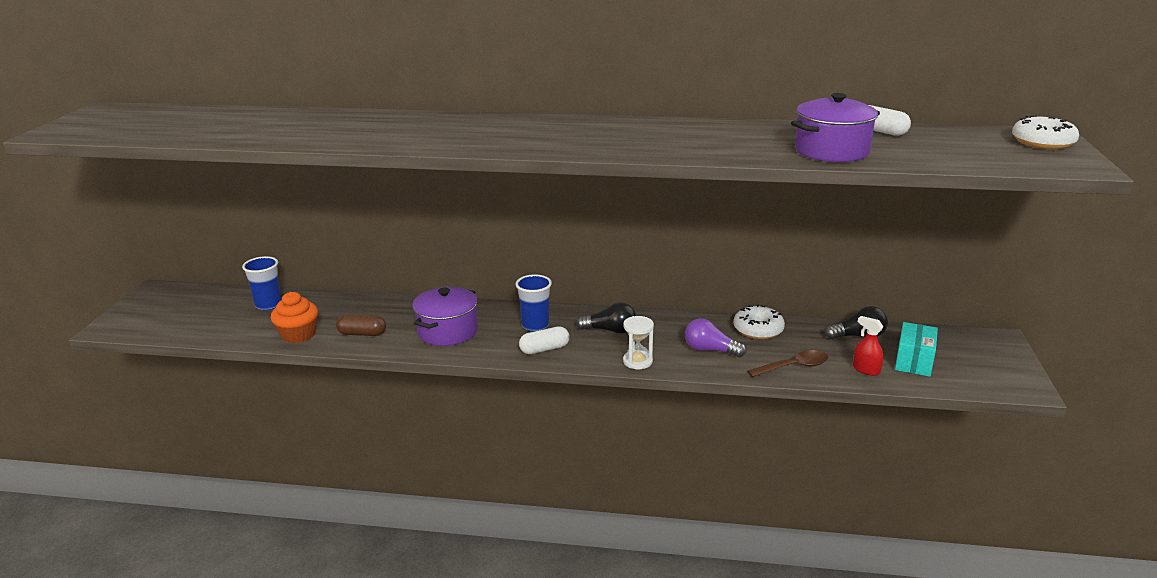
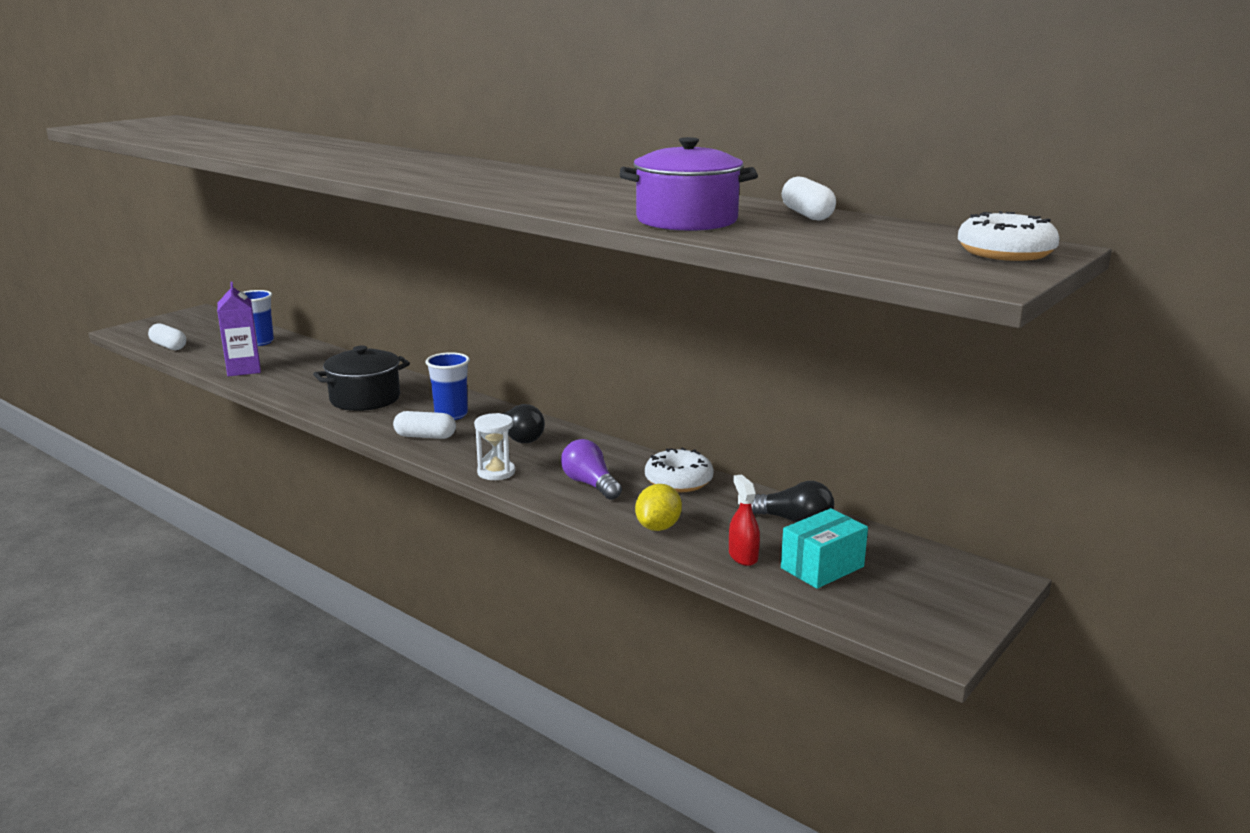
camera: 30 degrees right, 5 degrees down
orange cupcake [271,292,318,343] -> purple carton [217,282,261,377]
brown capsule [336,314,386,336] -> none
purple pot [412,287,478,346] -> black pot [313,346,410,411]
brown spoon [747,350,828,377] -> yellow lemon [635,484,682,531]
none -> white capsule [148,323,186,350]

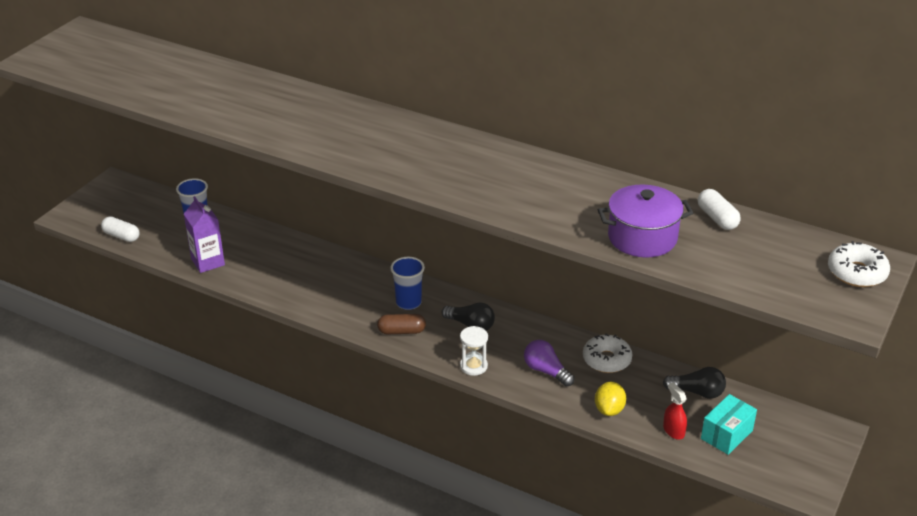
camera: 10 degrees left, 15 degrees up
black pot [313,346,410,411] -> none
white capsule [393,411,456,439] -> brown capsule [377,314,426,335]

